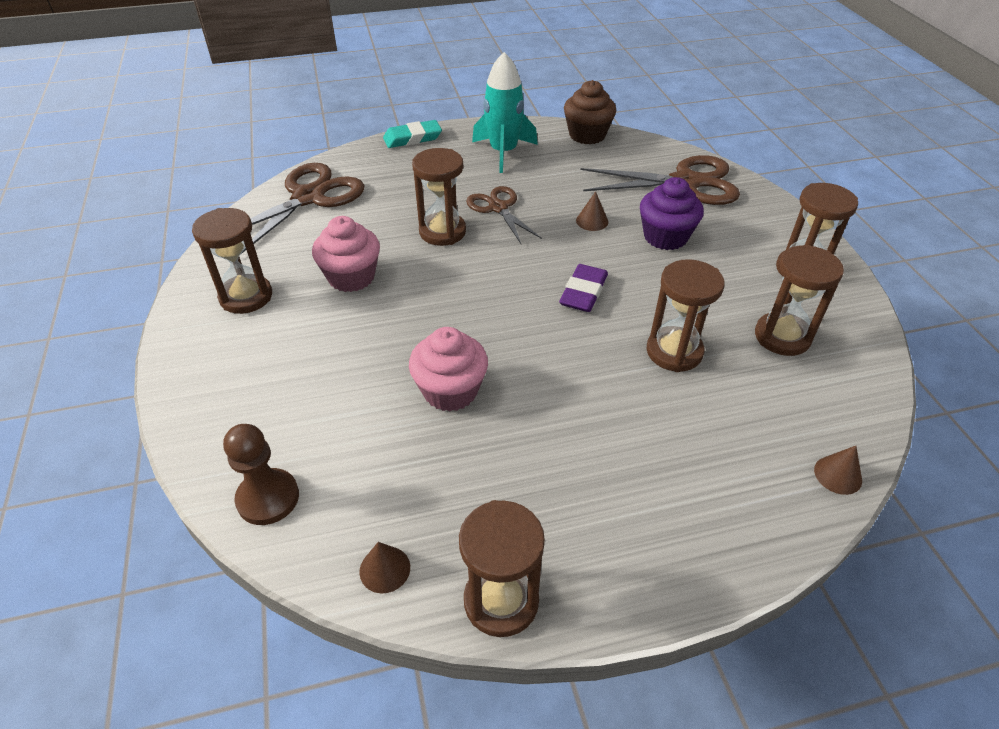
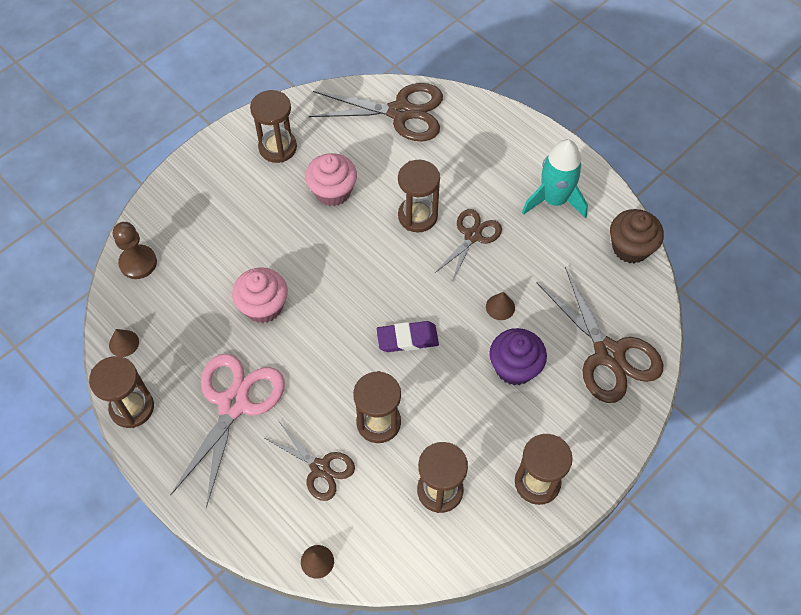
camera: 60 degrees right, 15 degrees up
turquoise eraser [383,120,442,148] -> none
none -> pink scissors [171,353,285,508]
none -> brown scissors [263,422,355,501]

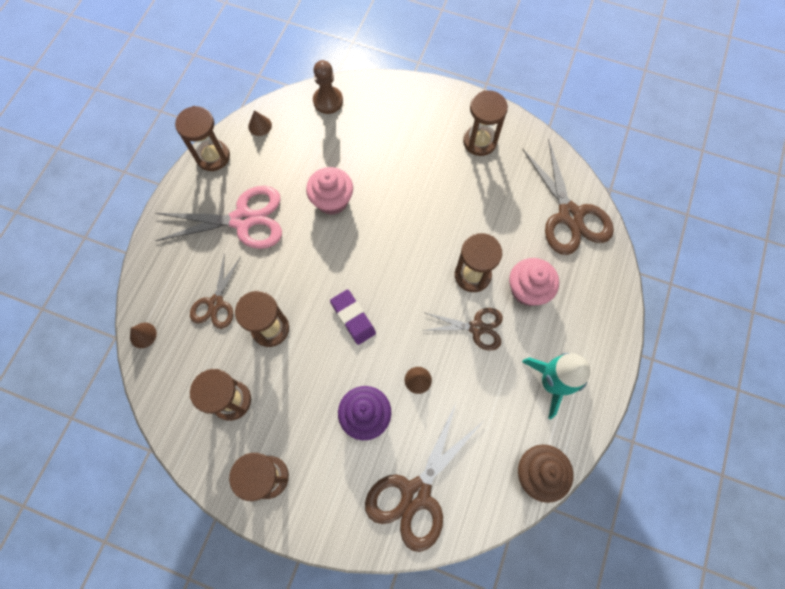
camera: 65 degrees right, 10 degrees up
pink cupcake [305,153,357,206] -> pink cupcake moved to [509,258,559,306]

